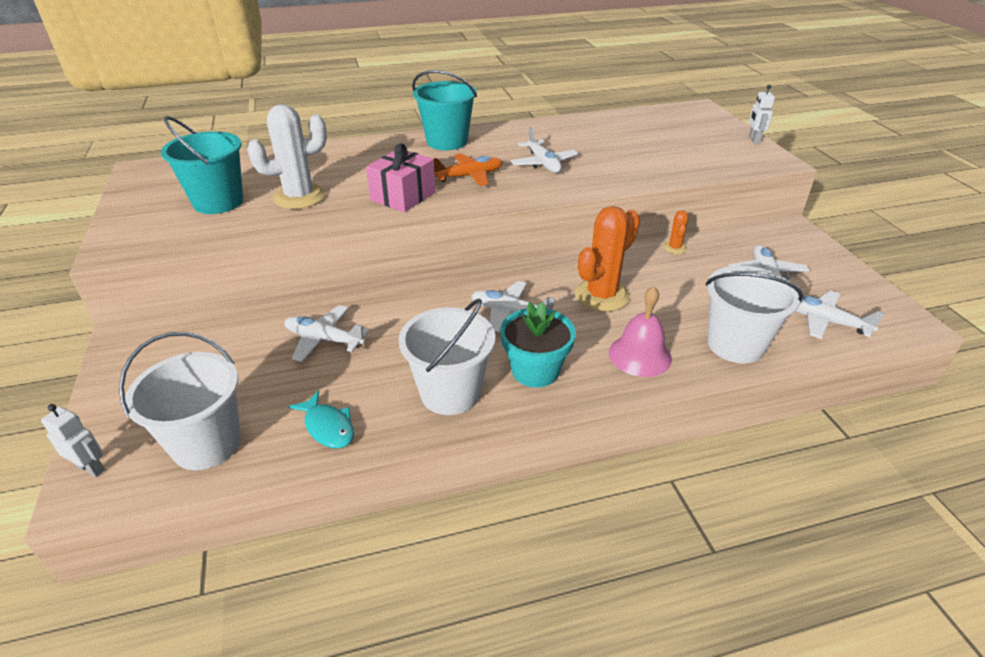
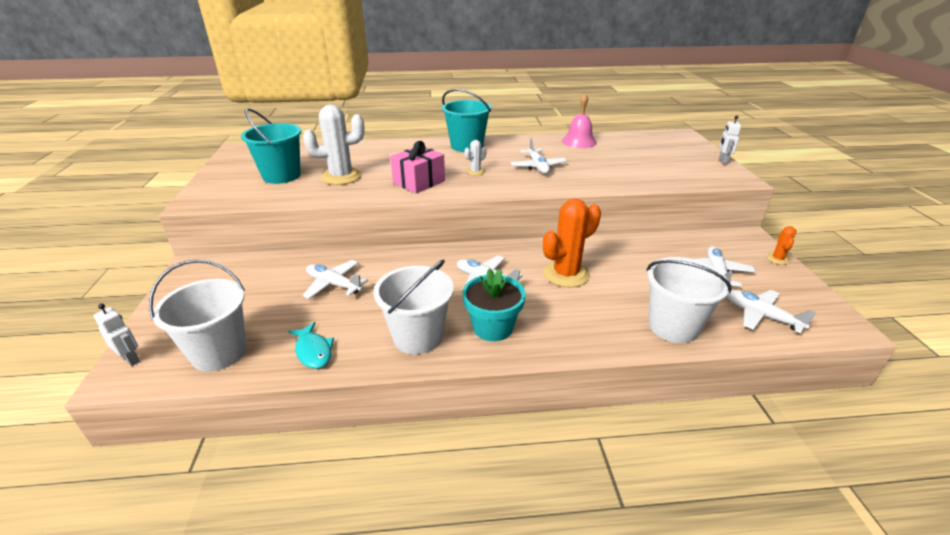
camera: 10 degrees right, 5 degrees down
orange plane [433,154,503,186] -> white cactus [465,140,487,175]
pink bell [609,286,672,377] -> pink bell moved to [562,94,597,148]
orange cactus [663,210,689,254] -> orange cactus moved to [767,226,796,265]

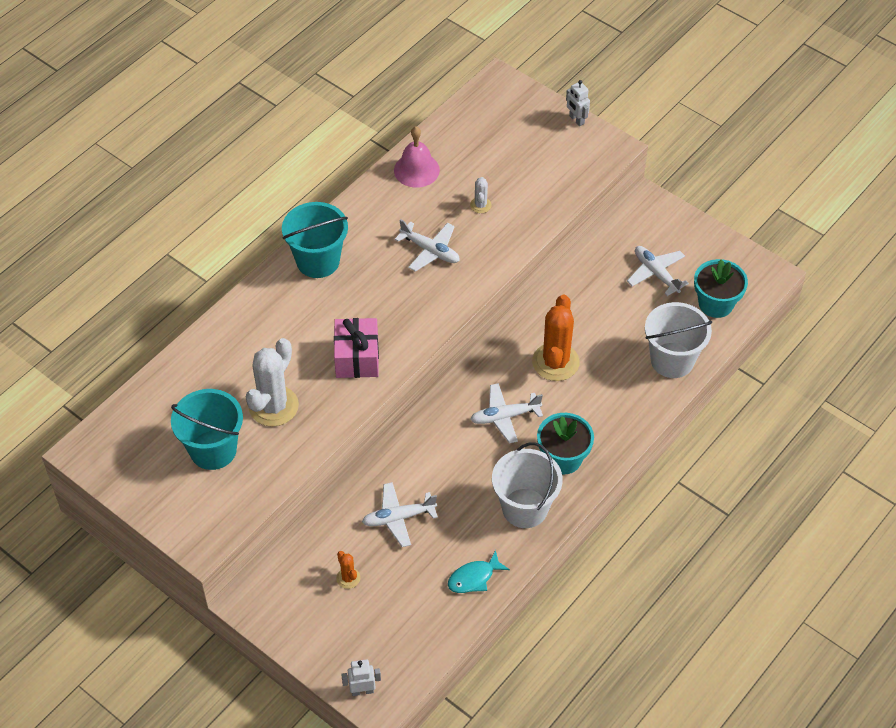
camera: 45 degrees left, 20 degrees up
white bucket [149,259,247,371] -> none
turquoise fish [288,322,334,369] -> turquoise fish turned 135 degrees clockwise [448,550,510,593]
white cactus [465,140,487,175] -> white cactus moved to [470,177,492,213]
white plane [727,290,816,333] -> turquoise flower pot [694,259,748,318]
orange cactus [767,226,796,265] -> orange cactus moved to [336,551,360,589]

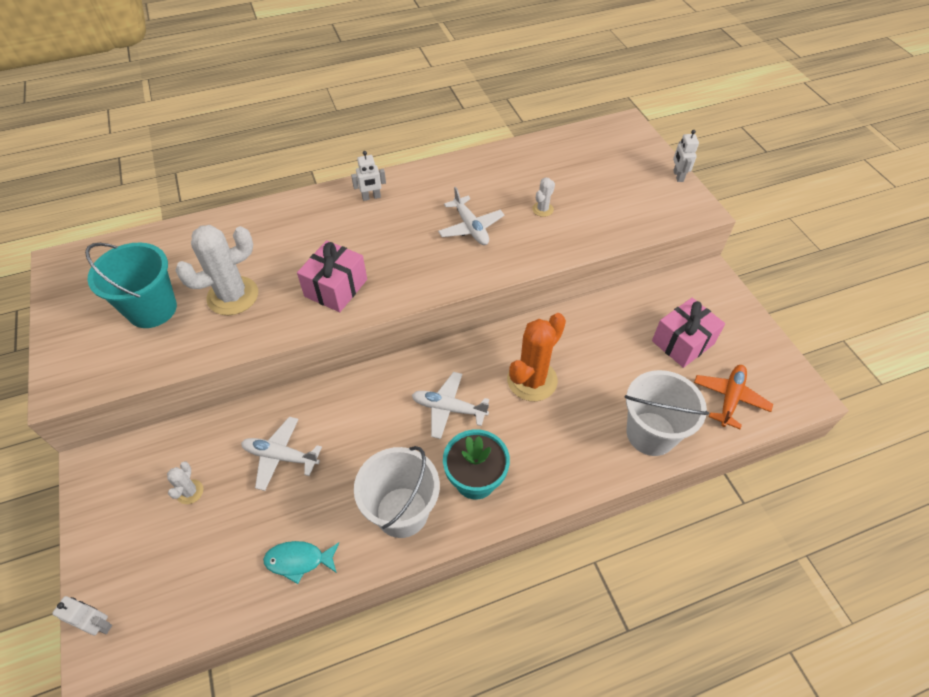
camera: 30 degrees right, 0 degrees up
turquoise bucket [282,202,348,278] -> white robot [351,151,386,201]
orange cactus [336,551,360,589] -> white cactus [167,462,203,504]
pink bell [394,127,440,188] -> none
white plane [627,246,689,296] -> pink gift [652,298,725,368]
turquoise flower pot [694,259,748,318] -> orange plane [694,365,773,429]

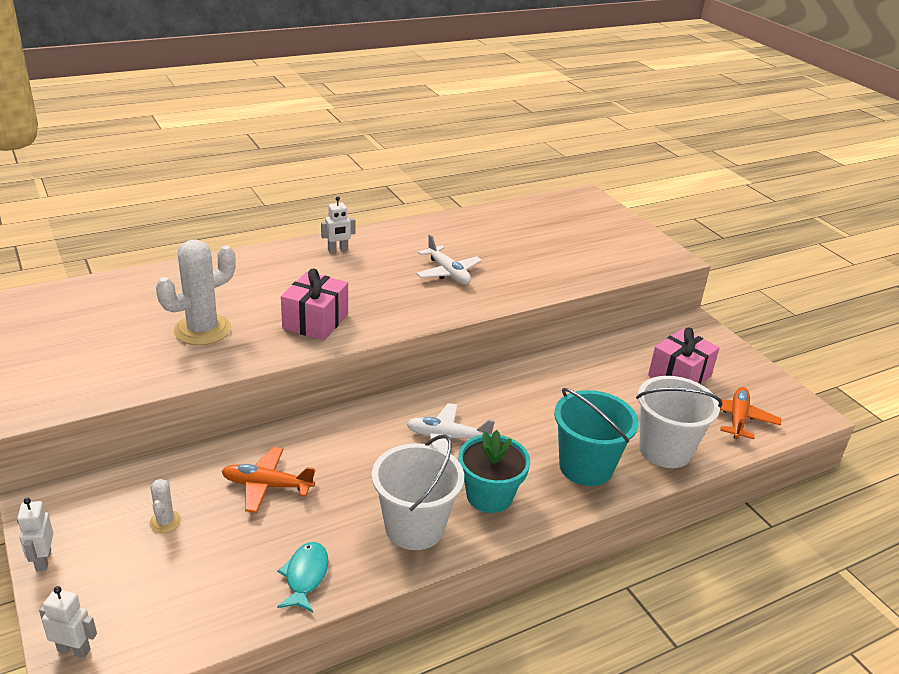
camera: 10 degrees left, 20 degrees down
turquoise bucket [85,243,177,328] -> turquoise bucket moved to [554,388,639,486]
white plane [241,417,322,491] -> orange plane [221,447,315,513]
turquoise fish [263,541,339,584] -> turquoise fish turned 105 degrees clockwise [277,542,328,613]
orange cactus [507,313,566,401] -> none
white cactus [532,177,555,217] -> none
white robot [673,130,699,182] -> white robot moved to [17,498,53,571]

